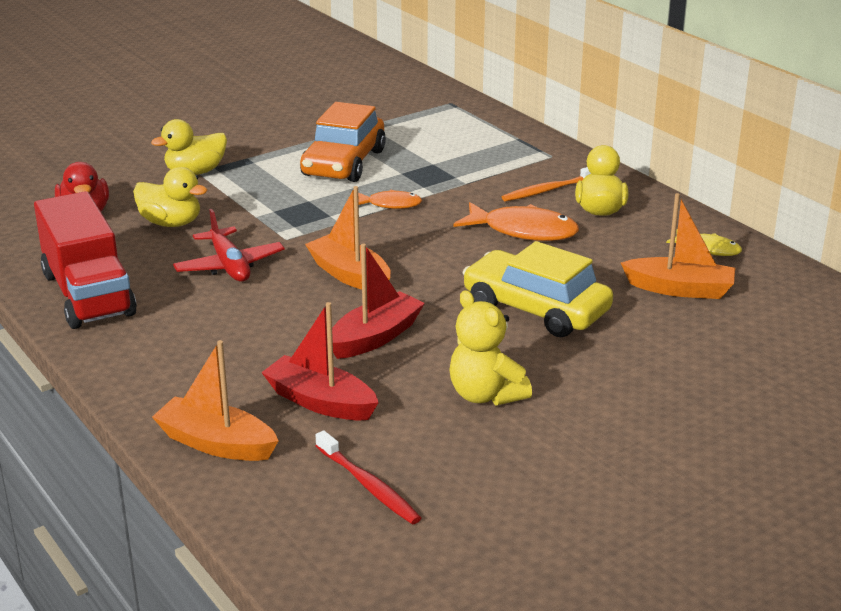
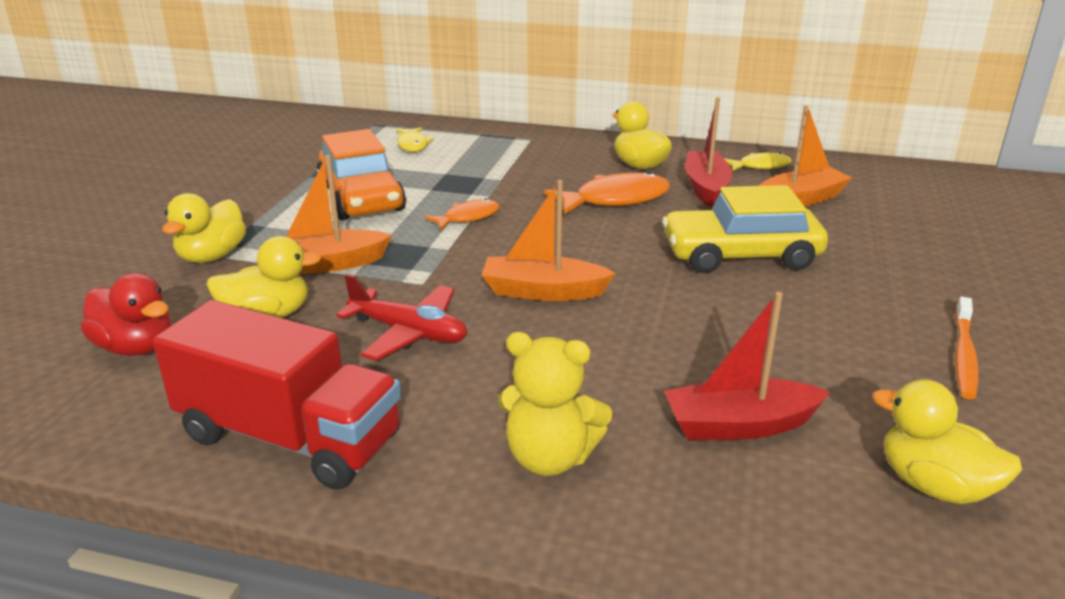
camera: 40 degrees left, 0 degrees up
orange boat [152,340,278,461] -> orange boat moved to [286,155,392,274]
red toothbrush [316,430,421,524] -> yellow duck [872,379,1022,504]
red boat [332,244,425,359] -> red boat moved to [685,97,733,207]
yellow teddy bear [449,290,532,406] -> yellow teddy bear moved to [498,332,612,476]
orange toothbrush [502,167,591,201] -> orange toothbrush moved to [955,297,978,399]
none -> yellow fish [396,127,434,152]

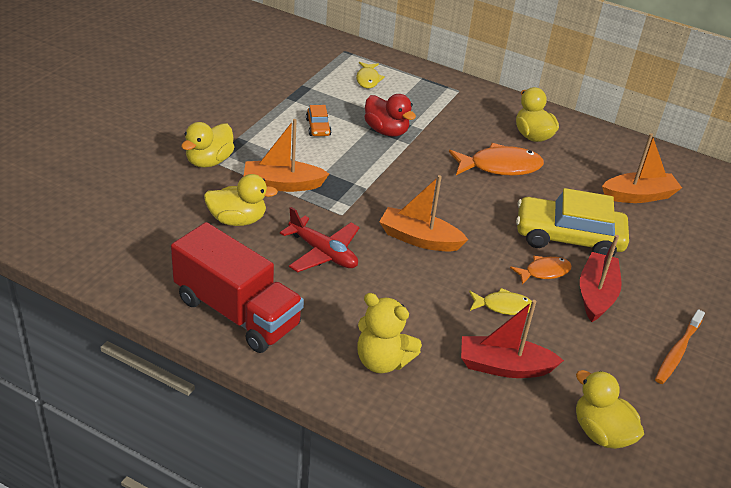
camera: 10 degrees right, 10 degrees up
red duck [81,273,172,356] -> red duck moved to [364,94,416,136]
orange car [316,129,406,220] -> orange car [306,105,332,136], size x0.45
orange fish [424,199,499,230] -> orange fish moved to [510,256,572,285]
red boat [685,97,733,207] -> red boat moved to [580,235,622,322]
yellow fish [725,152,791,171] -> yellow fish moved to [469,288,532,315]

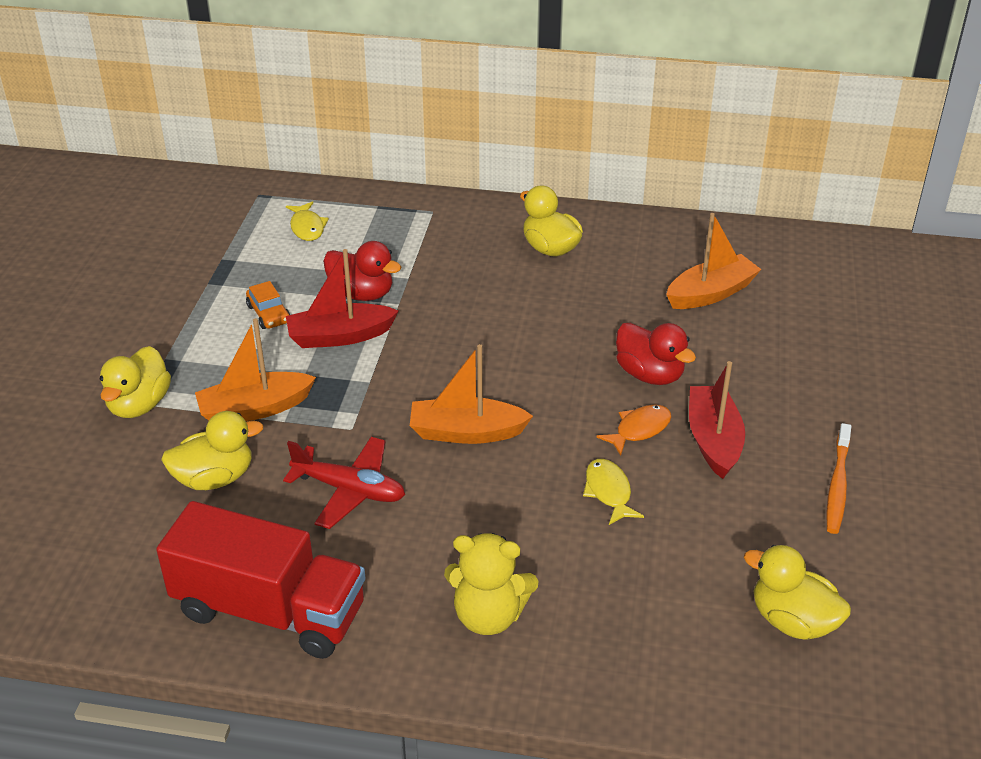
camera: 15 degrees left, 0 degrees up
orange fish [449,143,544,175] -> none
red boat [461,300,564,378] -> red boat moved to [286,249,399,348]
yellow fish [469,288,532,315] -> yellow fish turned 90 degrees counterclockwise [583,459,644,525]
yellow car [516,188,629,257] -> red duck [616,323,696,385]

